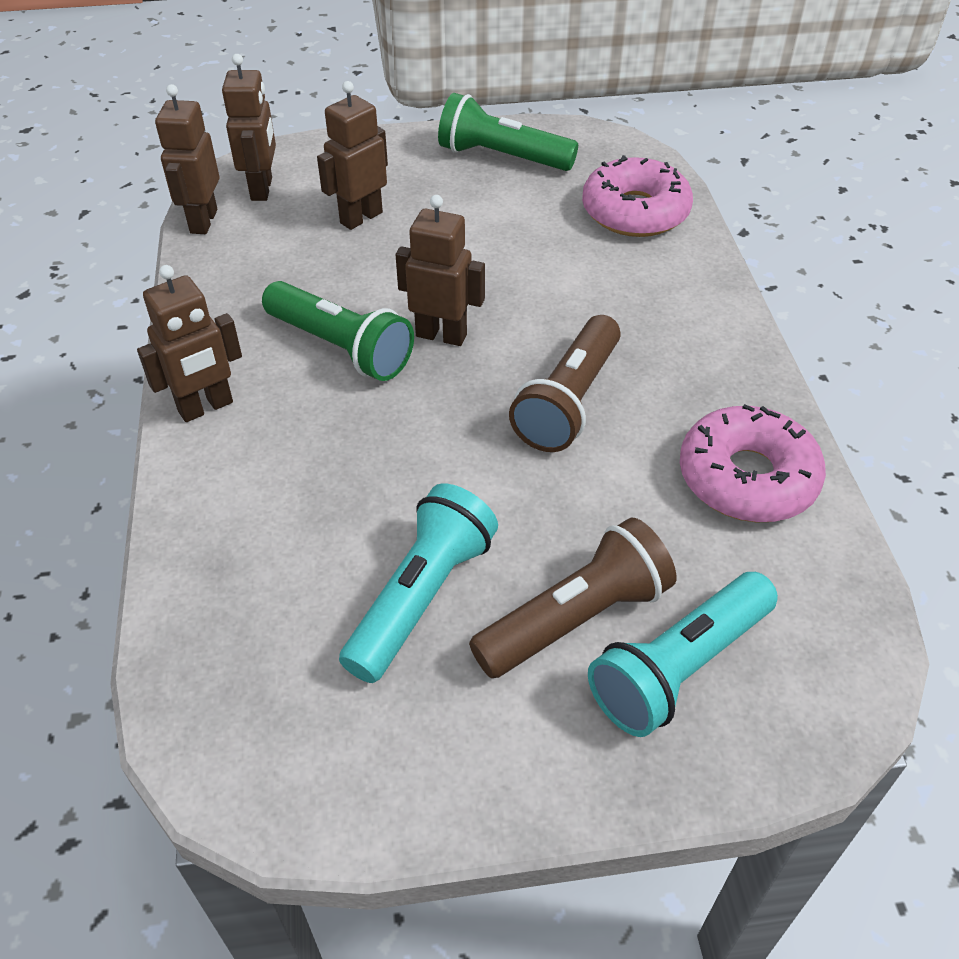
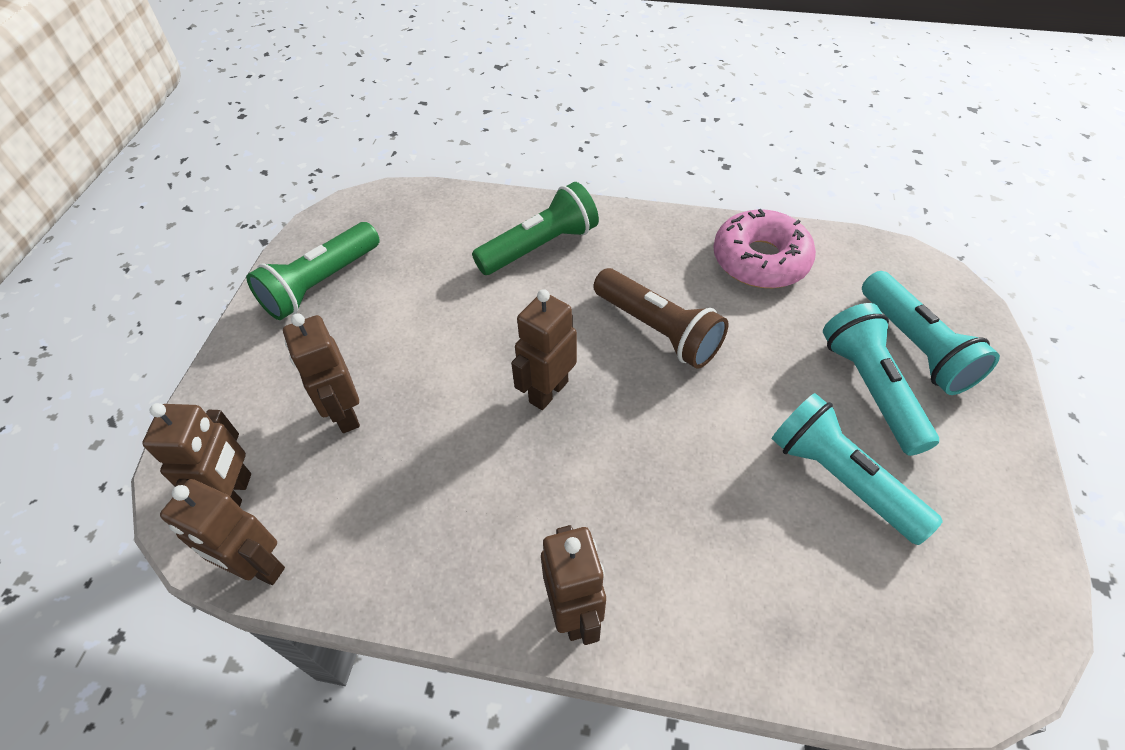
camera: 70 degrees left, 5 degrees up
brown robot [222,54,276,201] -> brown robot turned 75 degrees clockwise [142,403,251,507]
green flashlight [262,281,414,381] -> green flashlight moved to [472,182,599,275]
brown flashlight [469,517,676,678] -> turquoise flashlight [823,303,939,456]
pink donut [582,155,693,237] -> none

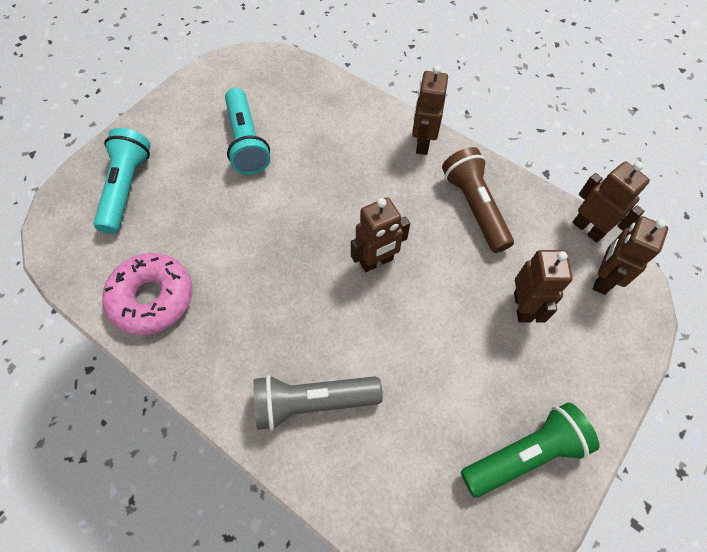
camera: 155 degrees left, 10 degrees up
green flashlight [472,182,599,275] -> grey flashlight [253,375,383,430]
brown flashlight [594,268,729,369] -> brown flashlight moved to [442,147,514,253]
turquoise flashlight [823,303,939,456] -> none

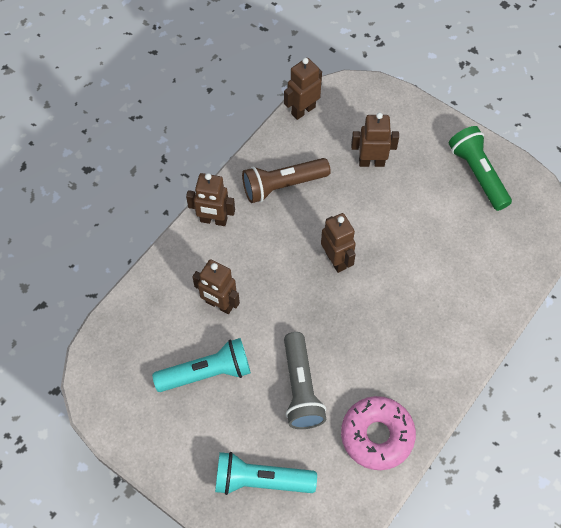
camera: 90 degrees left, 0 degrees up
grey flashlight [253,375,383,430] -> grey flashlight moved to [284,332,326,429]
brown robot [593,216,668,295] -> brown robot moved to [192,259,240,314]

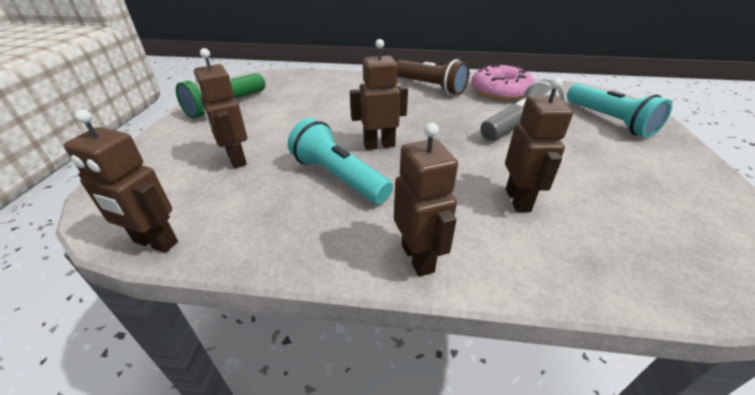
camera: 120 degrees left, 25 degrees down
turquoise flashlight [152,338,251,392] -> turquoise flashlight moved to [288,118,393,204]
brown flashlight [242,158,331,203] -> brown flashlight moved to [396,59,470,95]
brown robot [321,213,356,273] -> brown robot turned 45 degrees clockwise [350,39,408,150]

